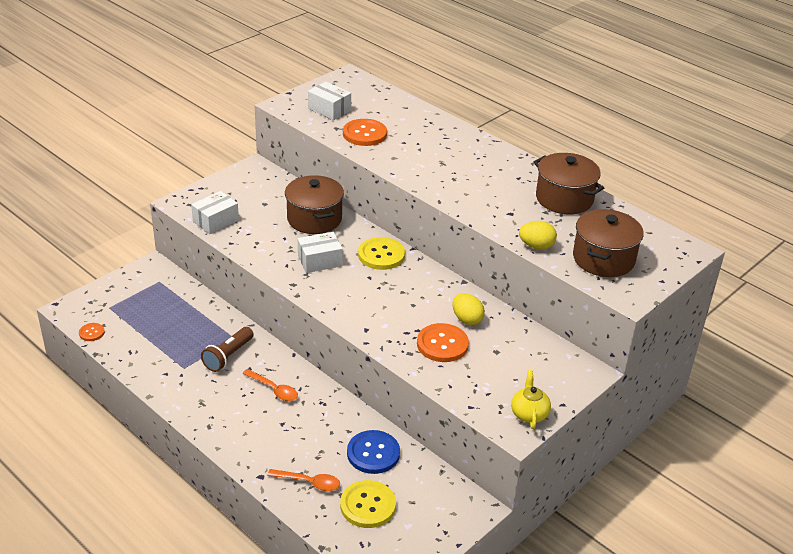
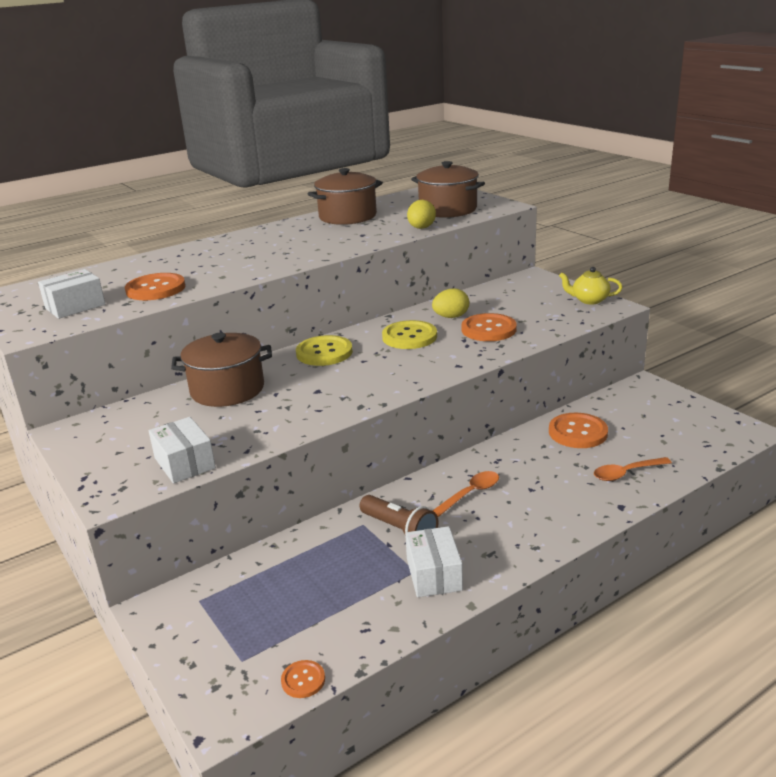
camera: 75 degrees left, 10 degrees down
orange spoon [267,469,340,491] -> orange spoon turned 135 degrees counterclockwise [594,457,672,481]
white box [298,232,343,273] -> white box moved to [405,526,463,597]
yellow button [340,480,396,528] -> yellow button moved to [382,320,437,349]
blue button [347,430,400,474] -> orange button [549,413,608,448]

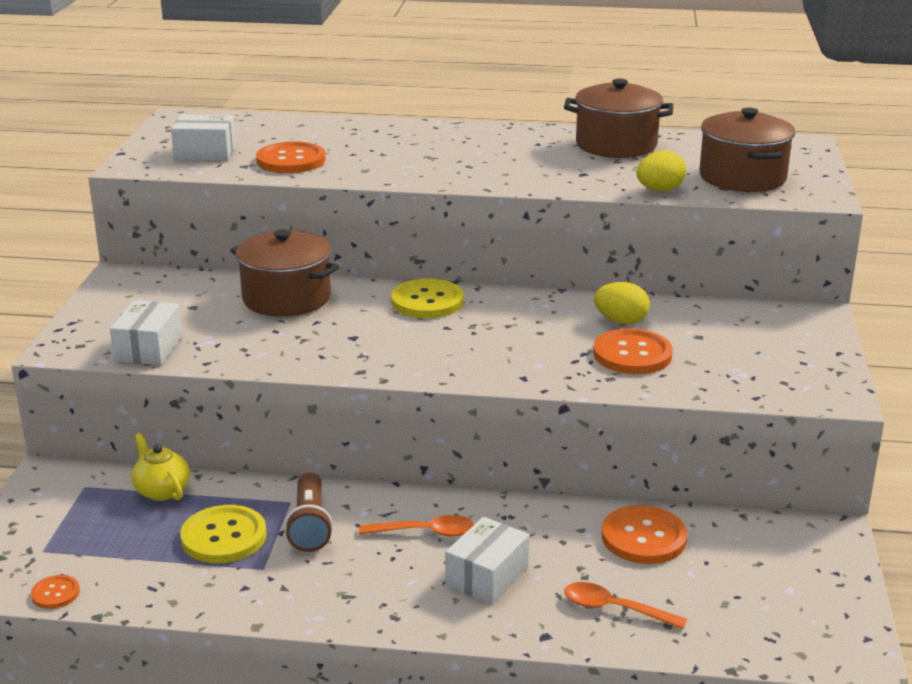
camera: 40 degrees right, 0 degrees up
yellow button [382,320,437,349] -> yellow button moved to [180,505,267,563]
white box [405,526,463,597] -> white box moved to [445,517,529,604]
yellow teapot [559,267,623,304] -> yellow teapot moved to [131,433,190,501]

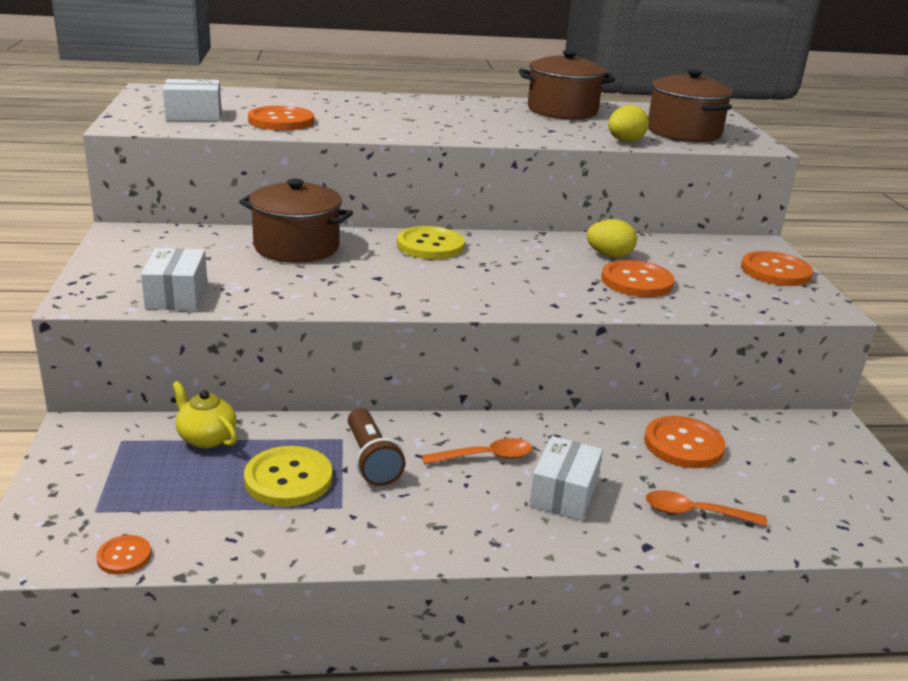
camera: 15 degrees left, 0 degrees up
none -> orange button [741,251,813,286]

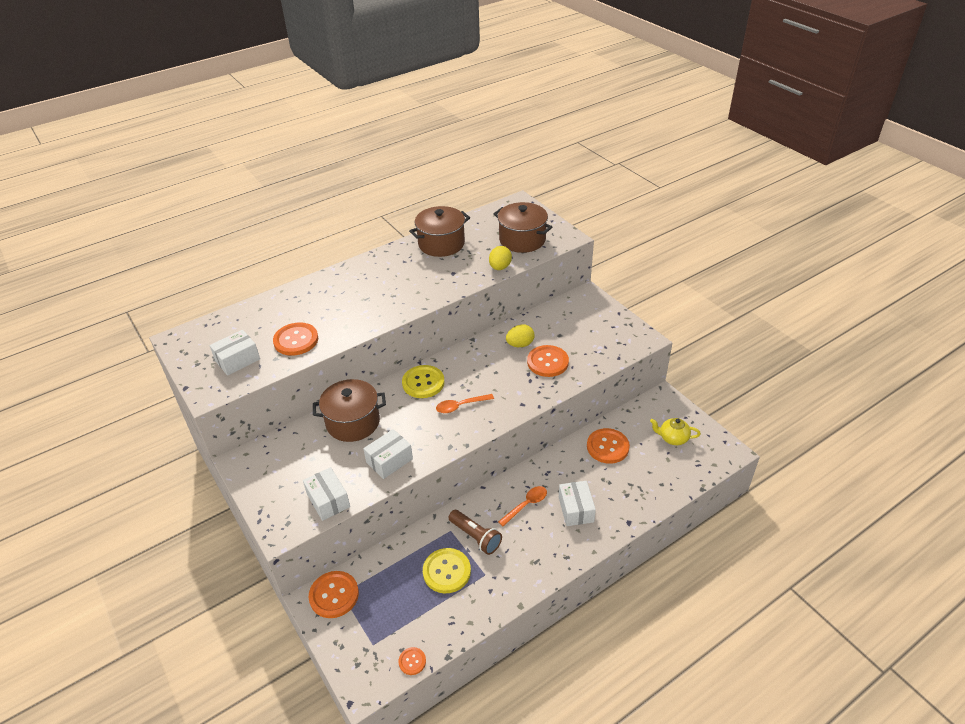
camera: 25 degrees left, 15 degrees up
yellow teapot [172,381,237,448] -> yellow teapot moved to [650,418,701,445]
orange spoon [646,490,767,526] -> orange spoon moved to [436,394,494,413]
orange button [741,251,813,286] -> orange button moved to [309,571,359,618]
none -> white box [363,429,413,479]

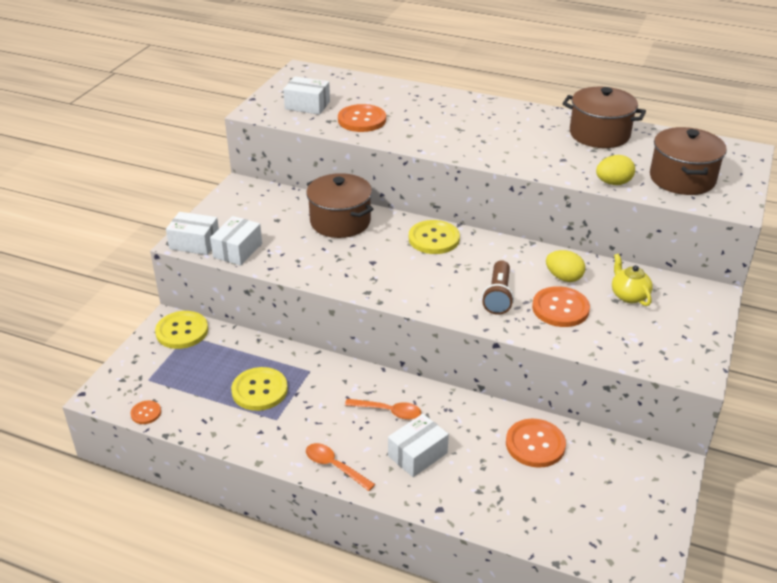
camera: 55 degrees right, 5 degrees down
orange button [309,571,359,618] -> yellow button [155,311,208,349]
white box [363,429,413,479] -> white box moved to [166,212,219,255]
orange spoon [436,394,494,413] -> orange spoon moved to [306,443,375,491]
brown flashlight [448,510,502,555] -> brown flashlight moved to [482,260,514,315]
yellow teapot [650,418,701,445] -> yellow teapot moved to [612,254,653,306]

